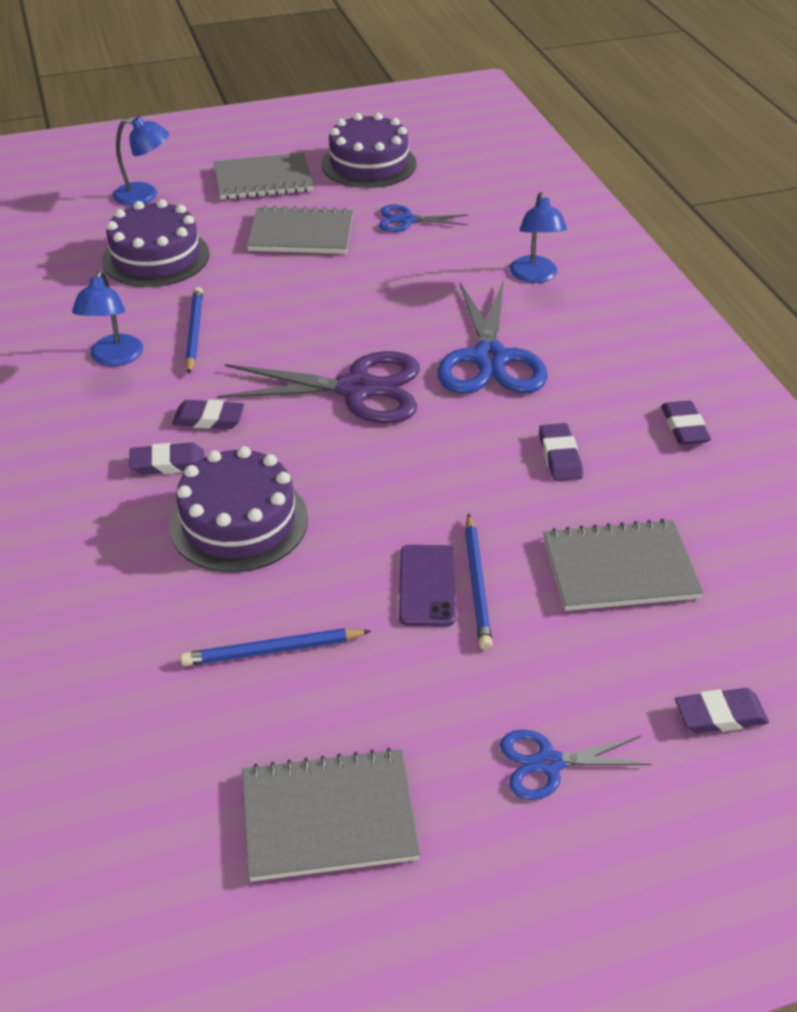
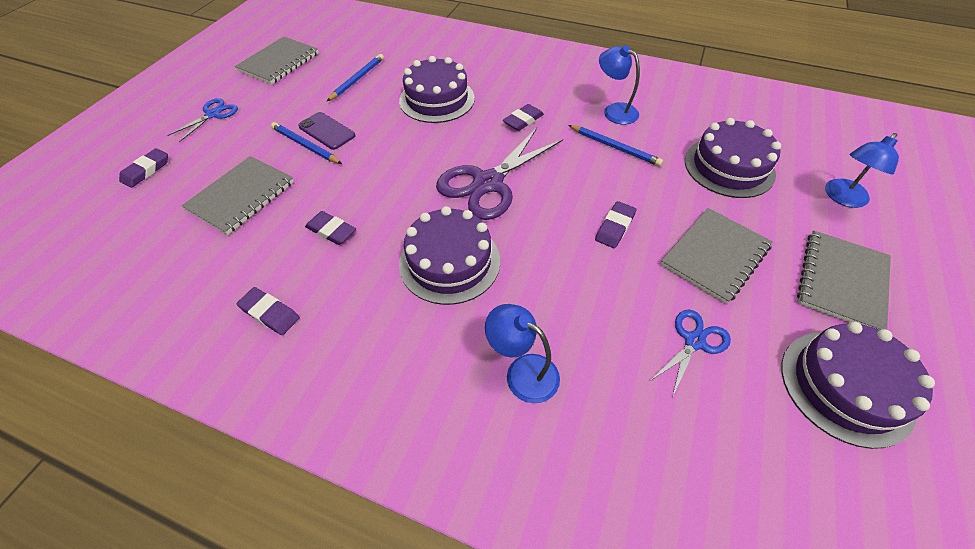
camera: 130 degrees right, 10 degrees up
purple eraser [129,442,204,475] -> purple eraser moved to [595,201,637,248]
blue scissors [437,280,548,394] -> purple cake [399,206,500,305]

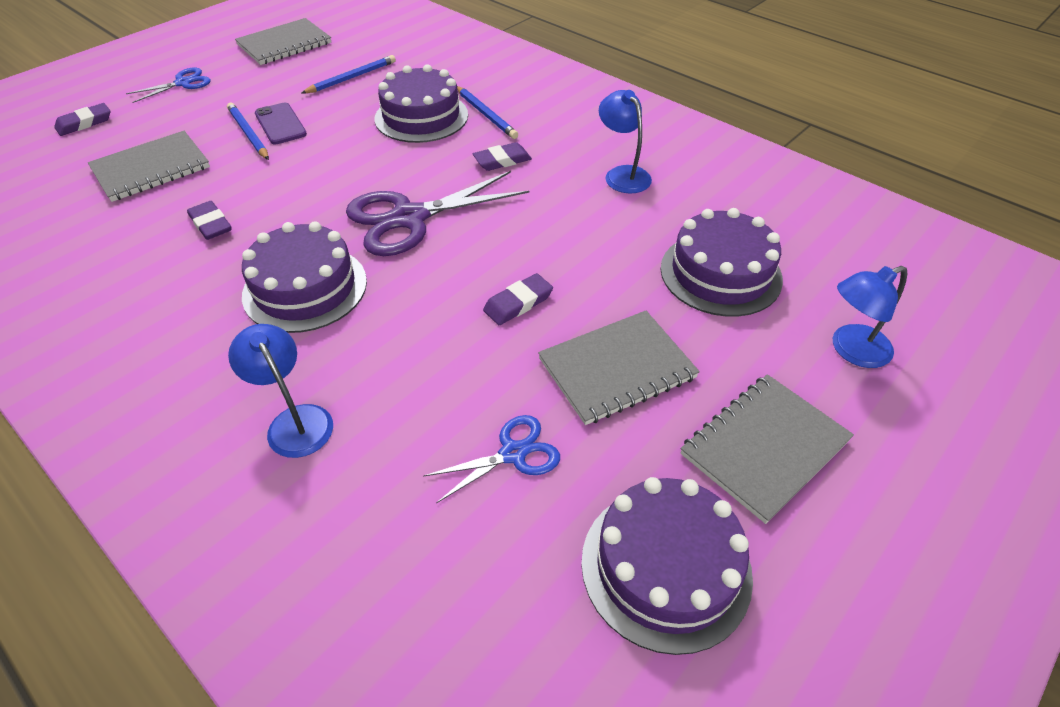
camera: 20 degrees right, 5 degrees down
purple eraser [236,287,300,335] -> none
blue pencil [568,125,663,166] -> blue pencil moved to [457,86,518,139]

